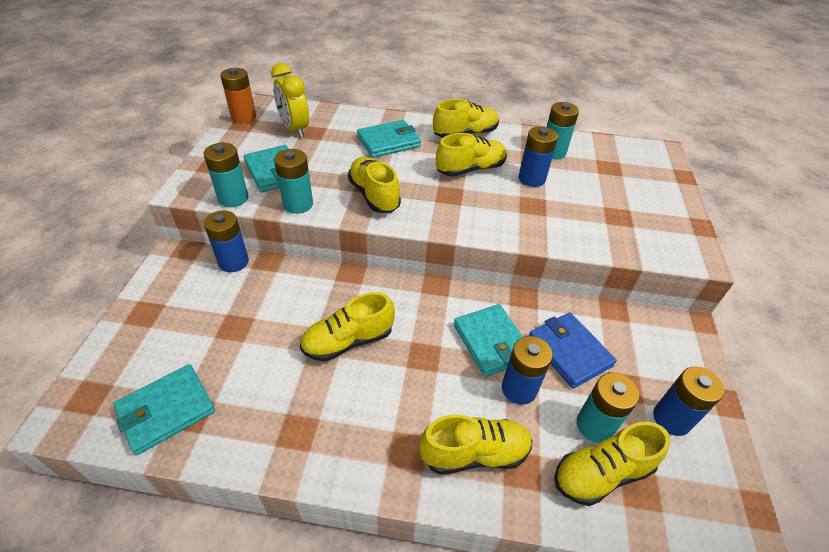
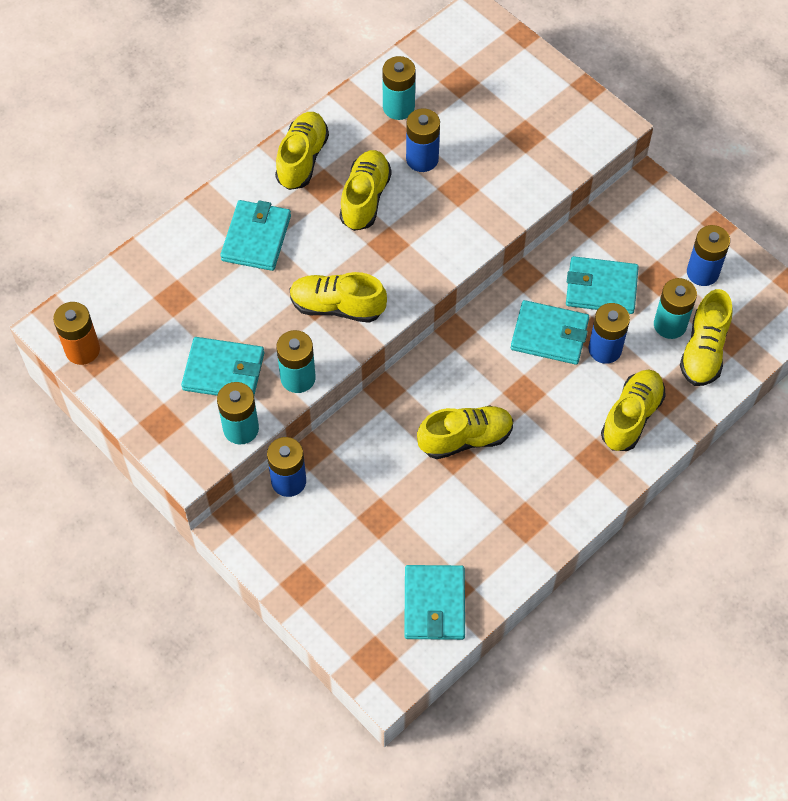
camera: 50 degrees left, 15 degrees up
yellow clock [271,63,309,138] -> none
yellow shoe [300,292,395,362] -> yellow shoe turned 120 degrees counterclockwise [417,406,513,459]
blue wallet [529,312,617,389] -> turquoise wallet [566,256,639,314]

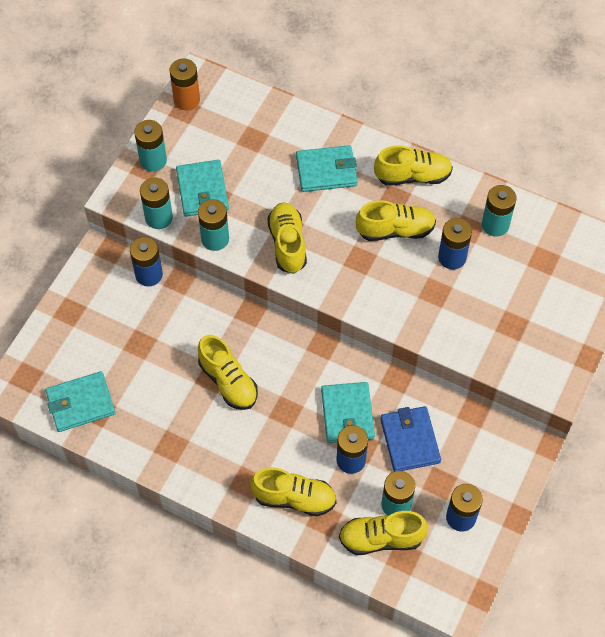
camera: 70 degrees right, 0 degrees up
turquoise wallet [566,256,639,314] -> blue wallet [380,406,441,472]
none -> turquoise battery [134,120,167,172]

